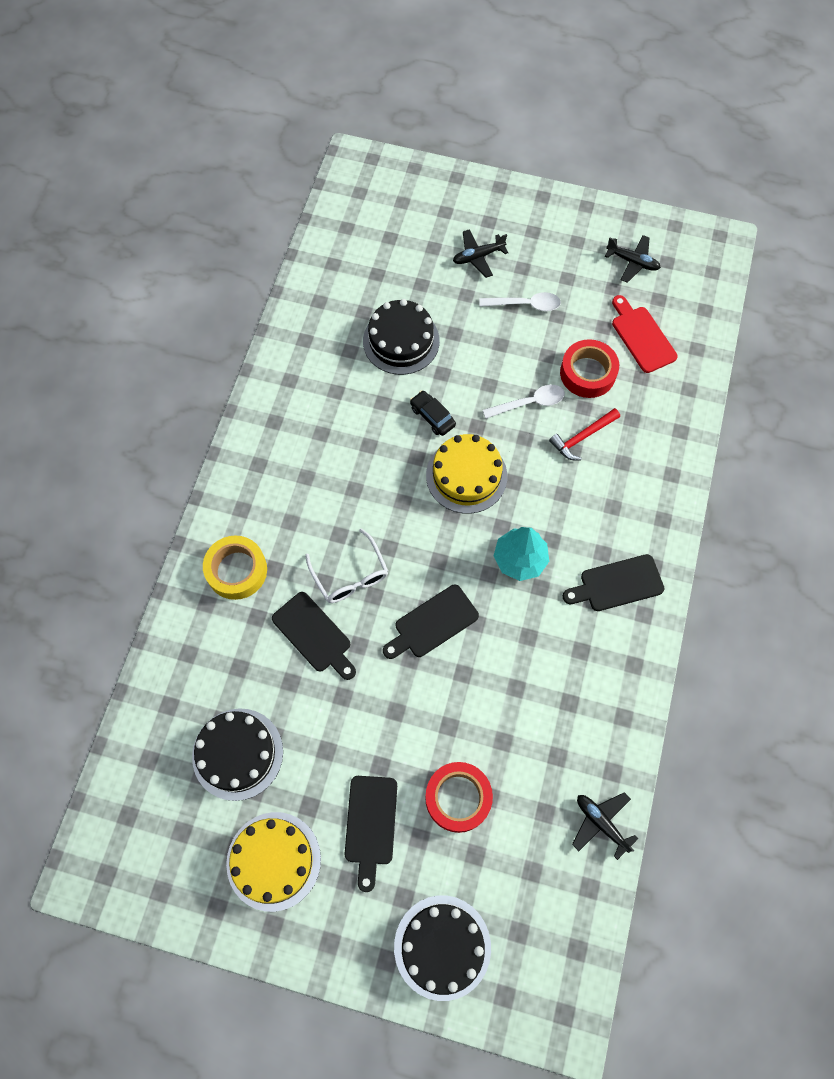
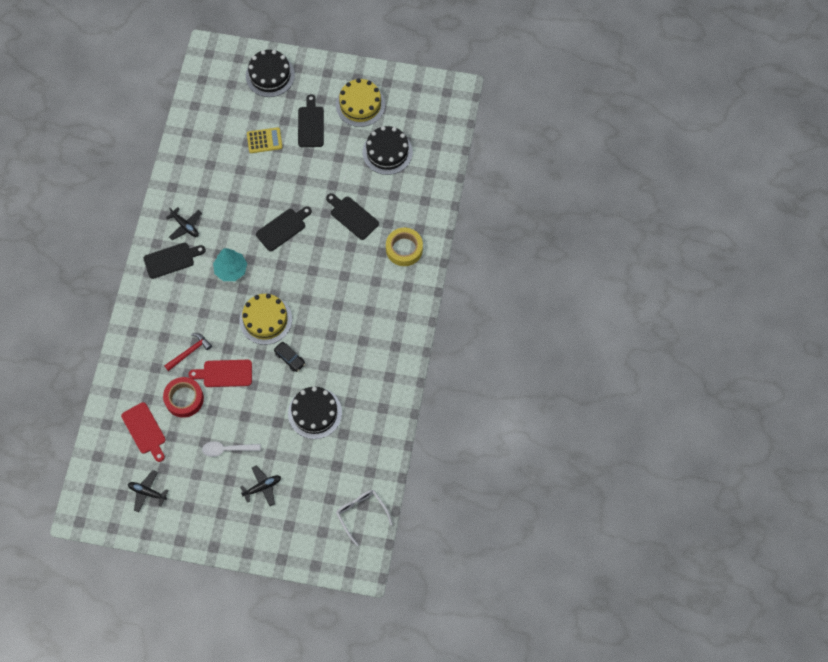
camera: 175 degrees right, 0 degrees up
white glasses [305,528,388,603] -> white glasses moved to [336,490,393,546]
red tape [425,762,493,833] -> yellow calculator [247,127,282,153]
white spoon [483,385,565,419] -> red cutting board [188,360,252,387]
black plane [572,792,638,860] -> black plane moved to [166,207,202,240]

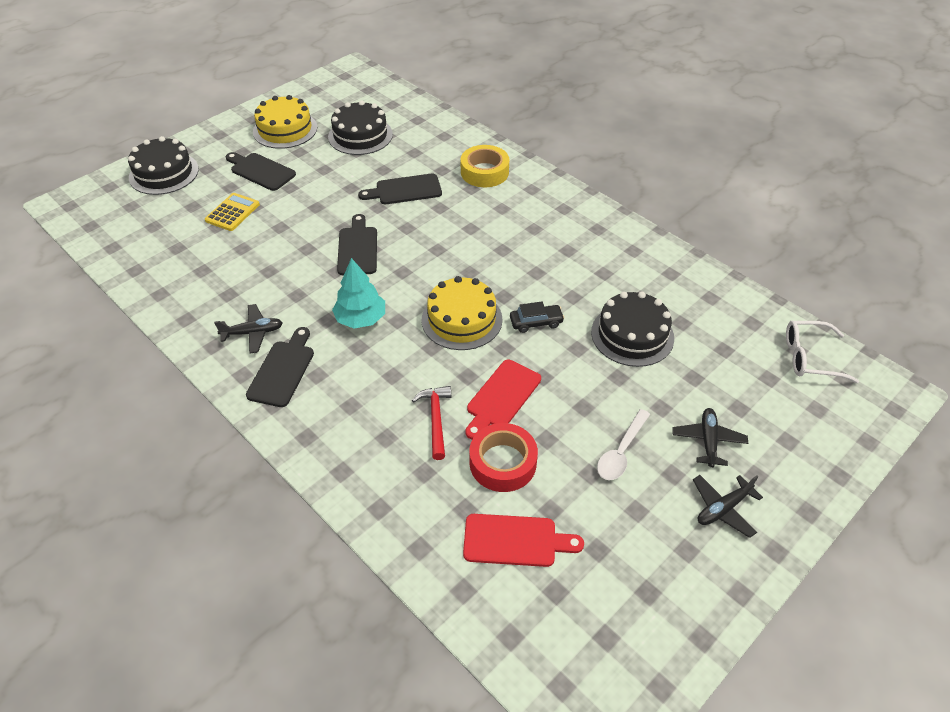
camera: 55 degrees left, 20 degrees down
black plane [128,470,169,512] -> black plane moved to [693,475,763,538]

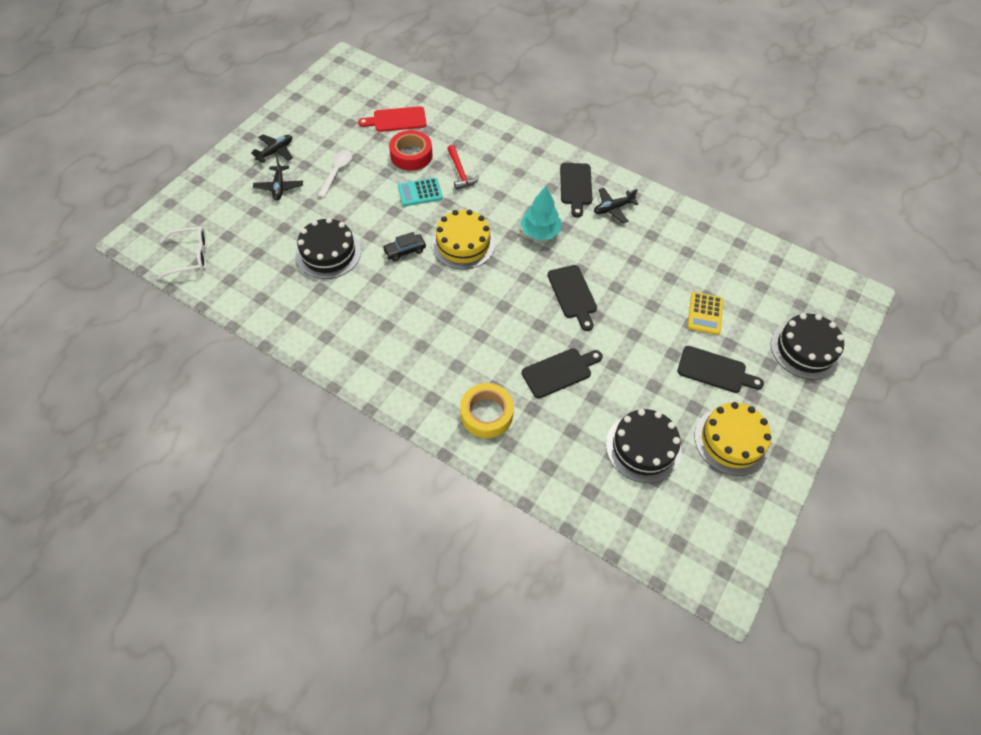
camera: 165 degrees right, 10 degrees up
red cutting board [465,360,541,439] -> turquoise calculator [398,178,443,206]

